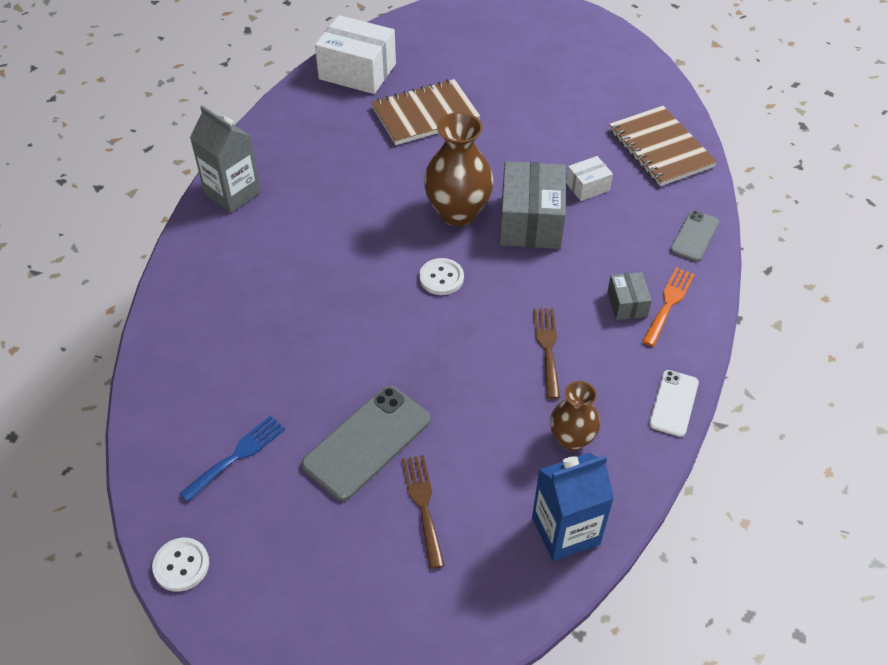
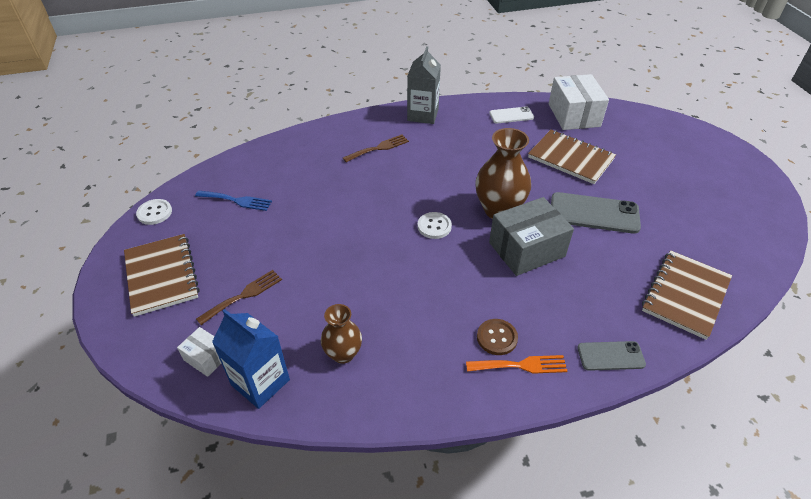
camera: 60 degrees right, 5 degrees down
grey phone [302,386,430,501] -> grey phone moved to [551,192,641,234]
brown fork [533,308,560,399] -> brown fork moved to [343,134,409,162]
white box [566,156,613,201] -> white box moved to [177,327,221,377]
grey box [607,272,652,320] -> brown button [477,319,518,355]
white phone [649,370,699,437] -> white phone moved to [489,106,534,123]
none -> brown notebook [124,234,200,317]

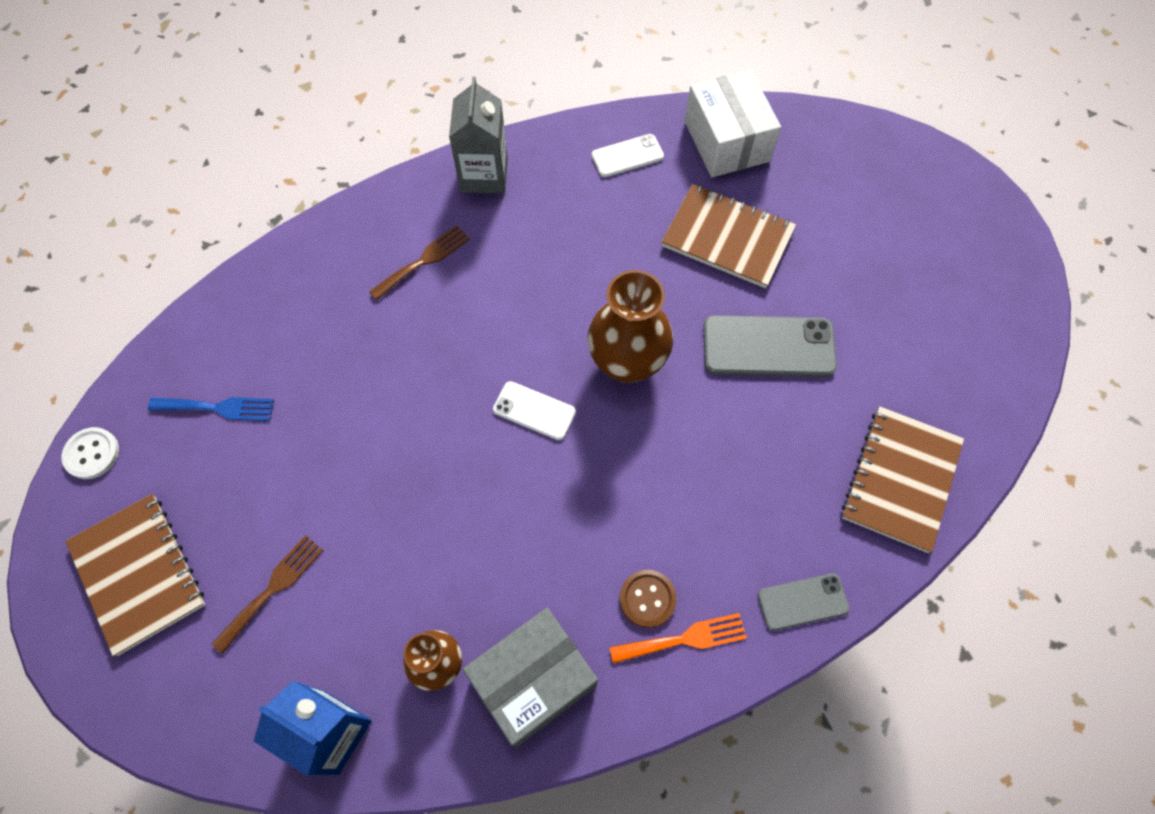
camera: 10 degrees left, 20 degrees up
white box [177,327,221,377] -> none
white button [418,212,452,239] -> white phone [493,381,576,440]
grey box [489,197,574,276] -> grey box moved to [463,608,598,747]

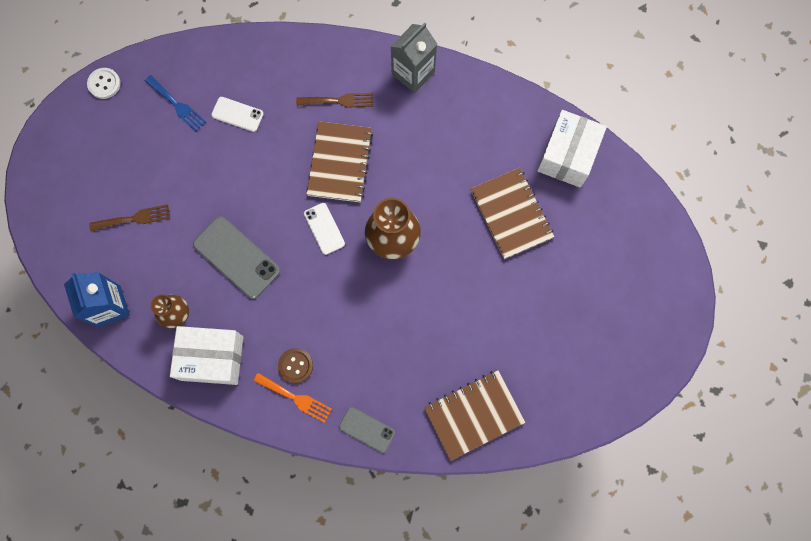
camera: 40 degrees right, 10 degrees up
brown notebook [65,494,205,656] -> brown notebook moved to [306,121,373,202]
grey box [463,608,598,747] -> white box [170,326,243,385]
white phone [592,134,664,177] -> white phone moved to [211,97,264,132]
grey phone [703,315,837,377] -> grey phone moved to [193,216,280,299]

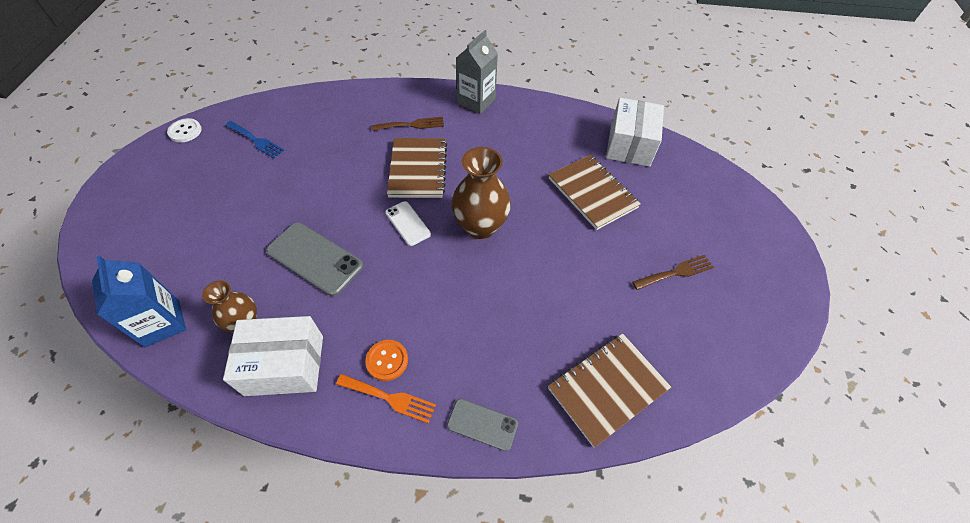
camera: 10 degrees left, 20 degrees down
brown fork [89,204,170,231] -> brown fork moved to [632,255,714,290]
white phone [211,97,264,132] -> none
brown button [278,348,313,383] -> orange button [365,340,408,381]

